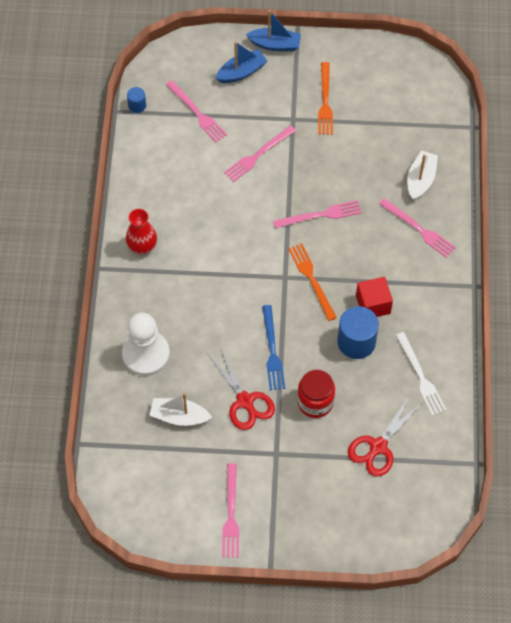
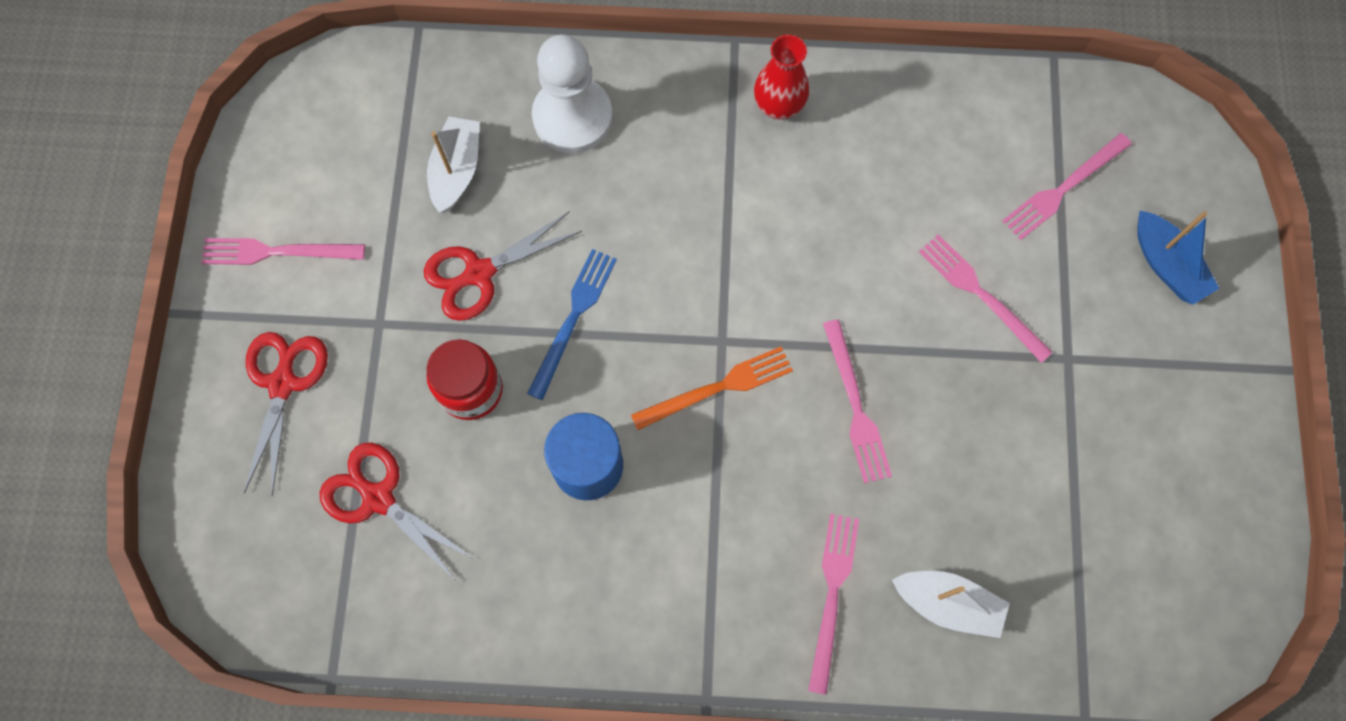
camera: 90 degrees right, 10 degrees up
blue cylinder [127,87,146,113] -> none
blue boat [246,10,301,51] -> none
blue fork [262,305,285,390] -> blue fork turned 120 degrees clockwise [527,249,617,400]
orange fork [318,62,333,135] -> none
red cube [356,277,393,317] -> none
pink fork [379,198,456,258] -> pink fork turned 150 degrees clockwise [808,514,859,695]
white fork [395,332,446,416] -> none
none -> red scissors [244,332,328,496]

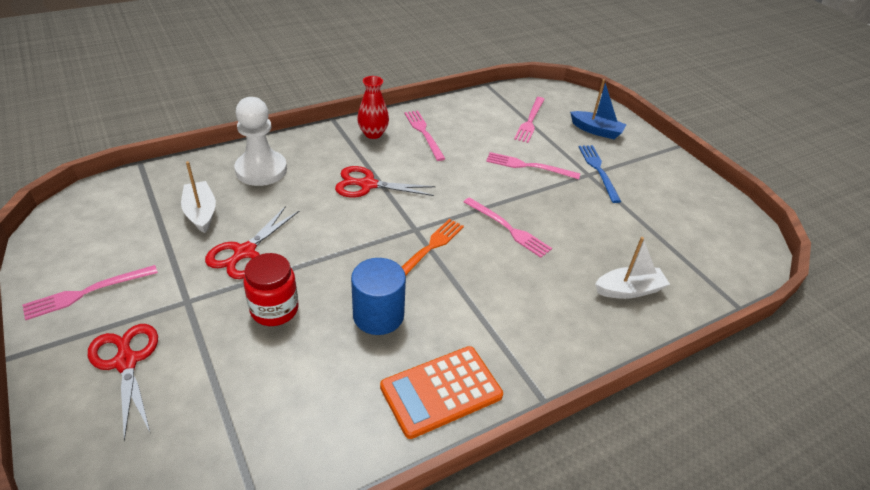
camera: 35 degrees left, 30 degrees down
red scissors [319,442,474,582] -> red scissors moved to [335,166,435,197]
blue fork [527,249,617,400] -> blue fork moved to [579,145,621,203]
pink fork [808,514,859,695] -> pink fork moved to [404,110,446,161]
none -> orange calculator [380,346,503,439]

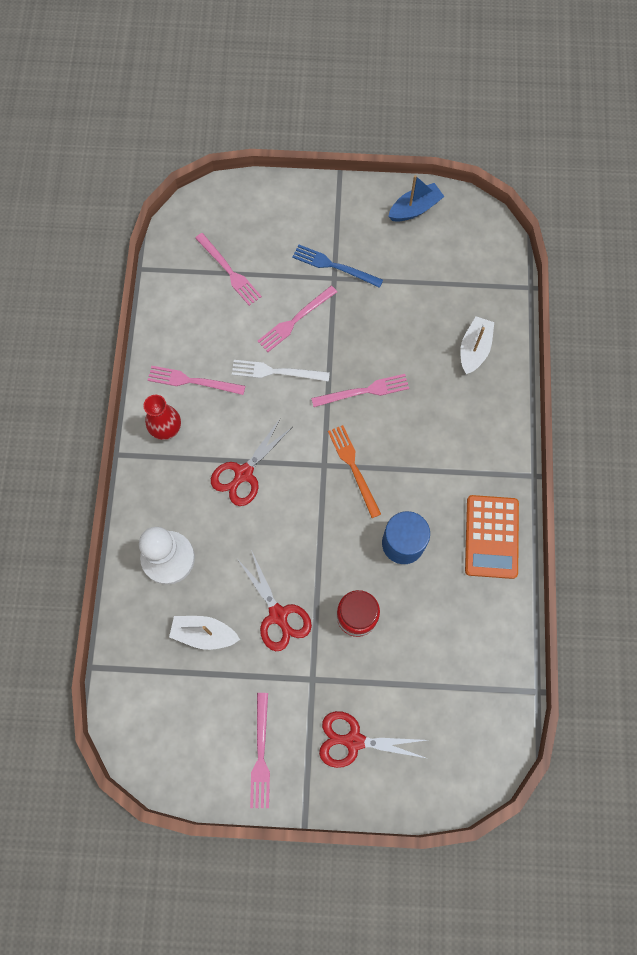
camera: 55 degrees left, 30 degrees up
blue boat [570,79,626,139] -> blue boat moved to [388,175,445,222]
none -> white fork [232,360,330,382]

